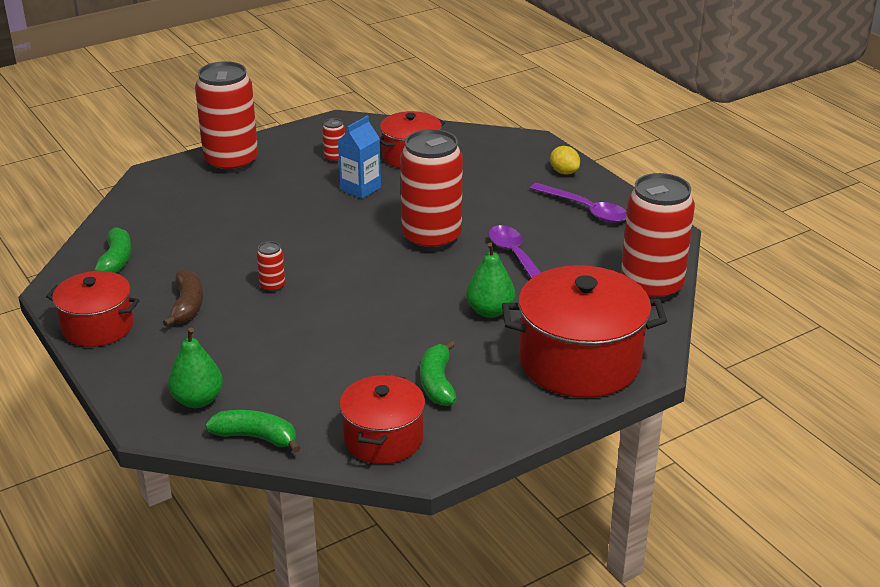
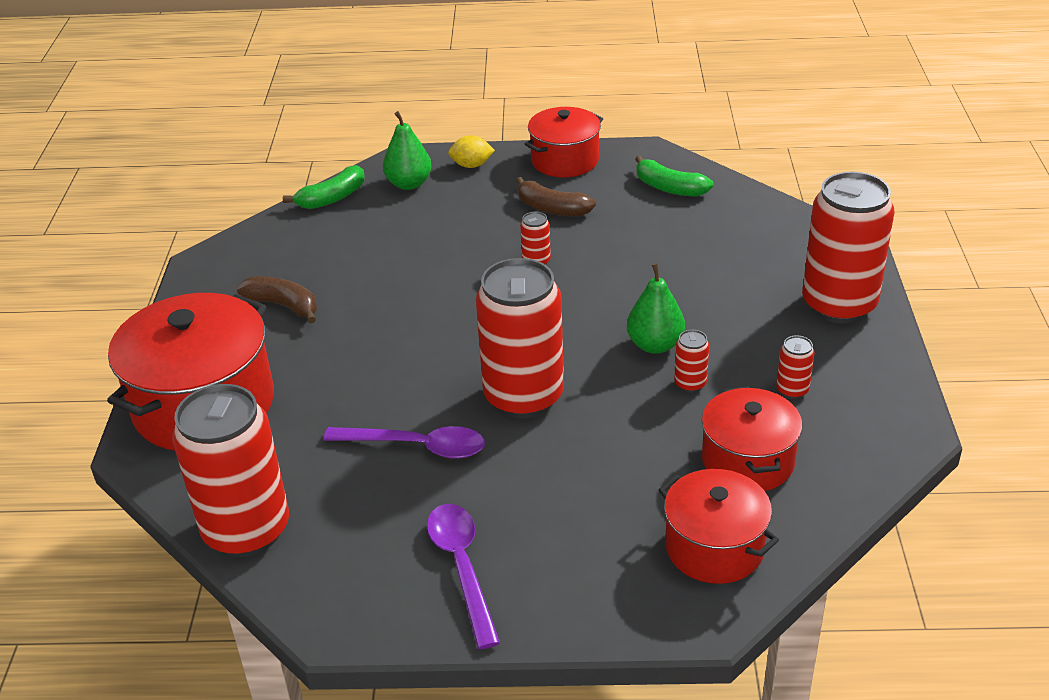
camera: 125 degrees right, 5 degrees up
blue carton [338,116,381,199] -> red can [674,330,709,393]
red pot [340,375,425,464] -> red pot moved to [658,469,779,584]
green banana [420,340,457,406] -> brown banana [237,276,317,323]
green pear [466,242,515,318] -> green pear moved to [627,263,685,354]
purple spoon [530,183,627,223] -> purple spoon turned 90 degrees clockwise [427,504,500,649]
yellow lemon [550,146,580,175] -> yellow lemon moved to [448,135,495,168]

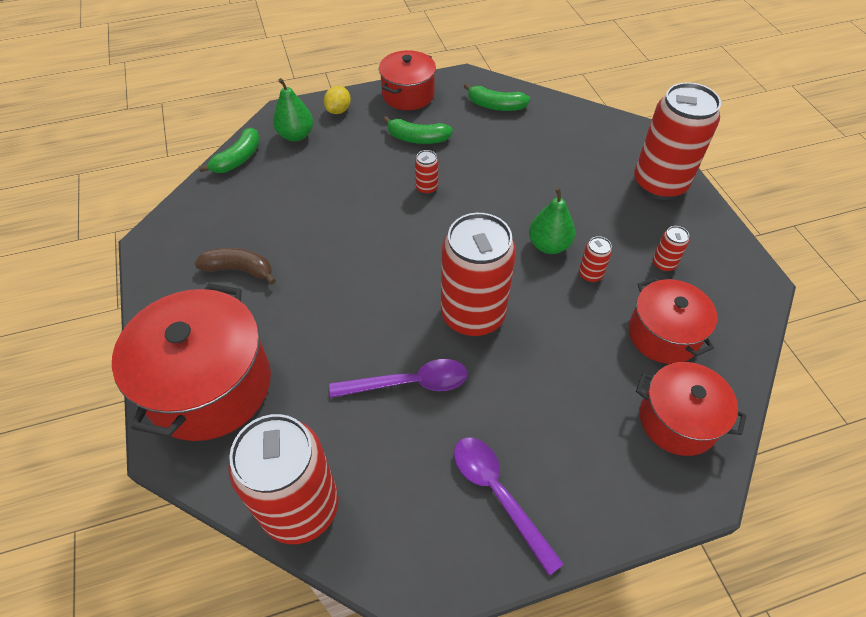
camera: 20 degrees left, 15 degrees up
yellow lemon [448,135,495,168] -> yellow lemon turned 45 degrees counterclockwise [324,86,351,114]
brown banana [516,177,596,216] -> green banana [383,116,453,144]

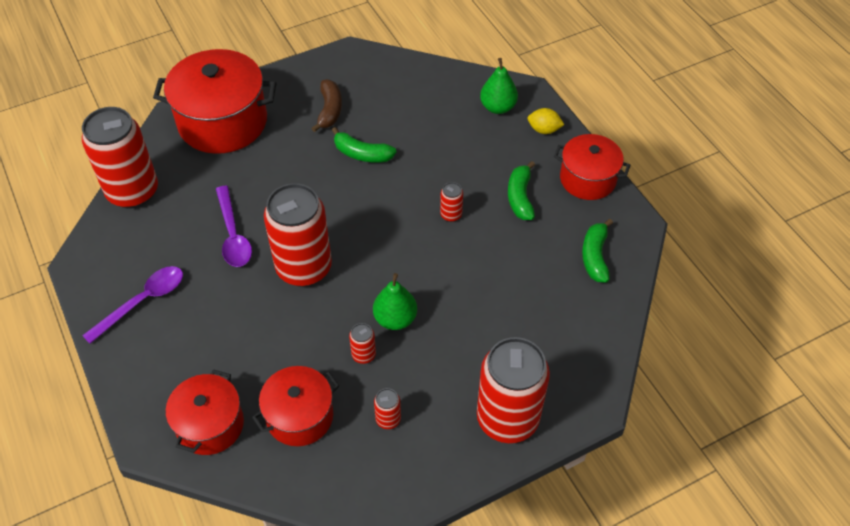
camera: 80 degrees right, 0 degrees up
green banana [199,128,260,173] -> green banana moved to [332,127,397,163]

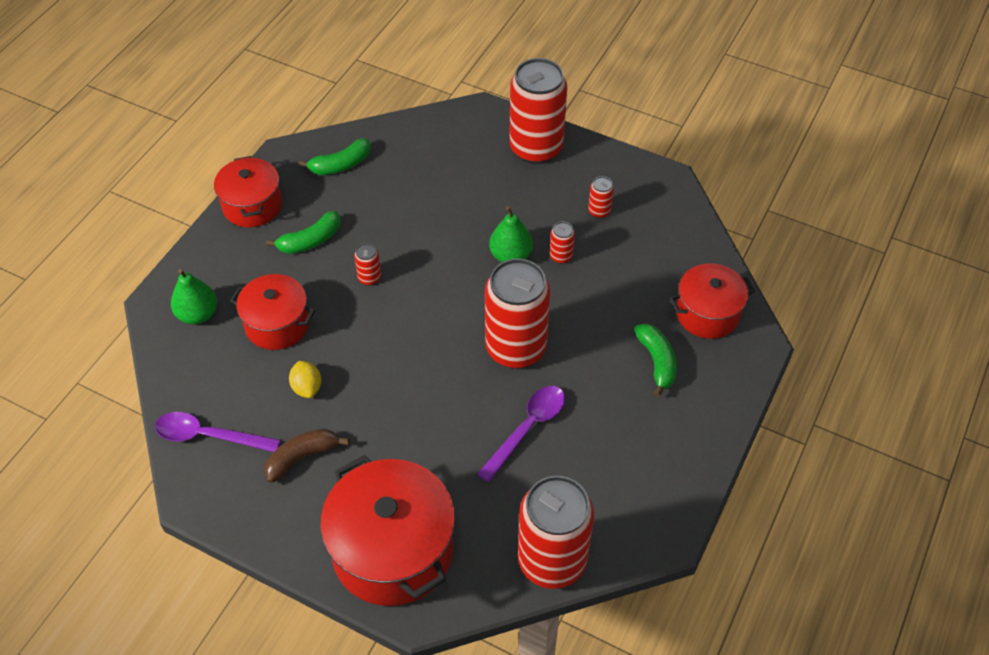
camera: 125 degrees left, 0 degrees up
purple spoon [82,266,183,344] -> purple spoon moved to [155,412,281,452]
red pot [252,366,339,446] -> red pot moved to [230,274,315,350]
green banana [332,127,397,163] -> green banana moved to [634,323,677,397]
yellow lemon [528,108,564,134] -> yellow lemon moved to [289,361,321,398]

